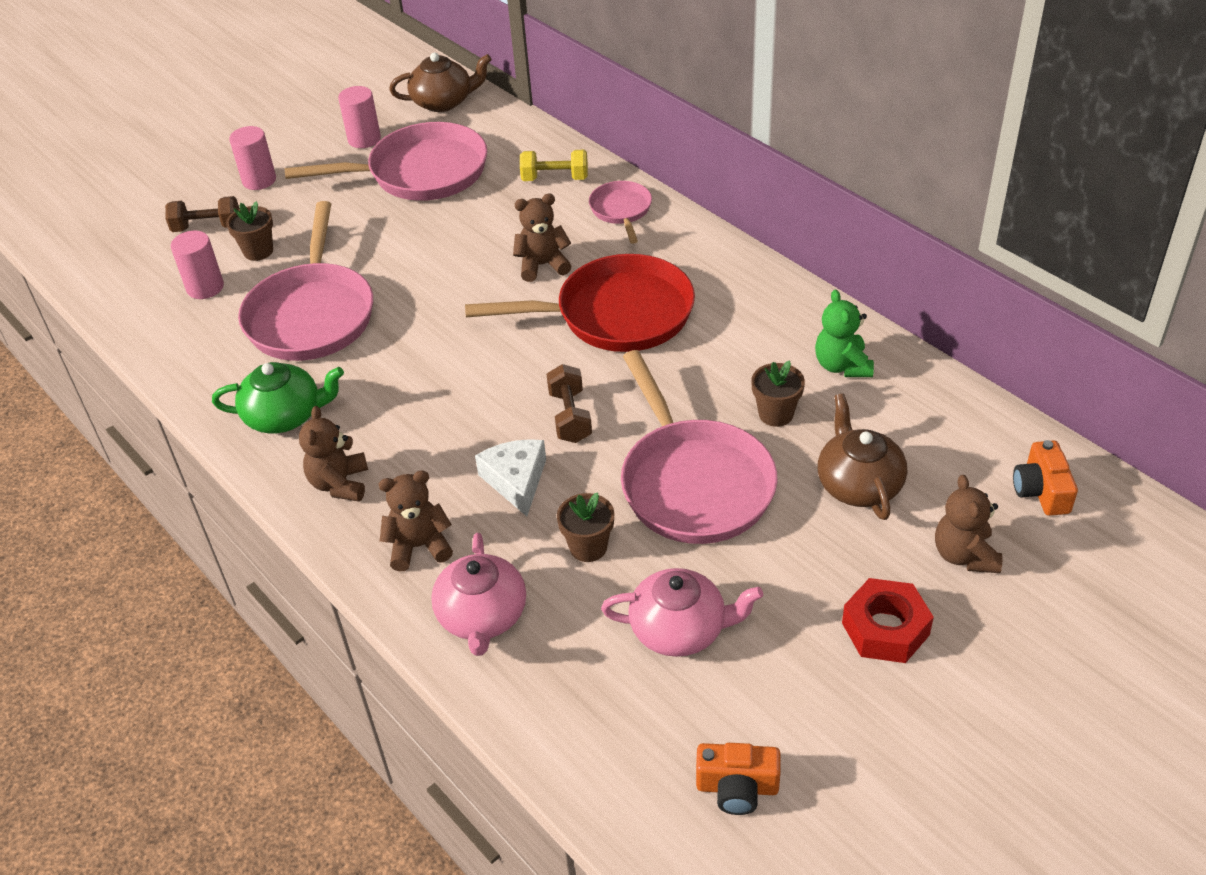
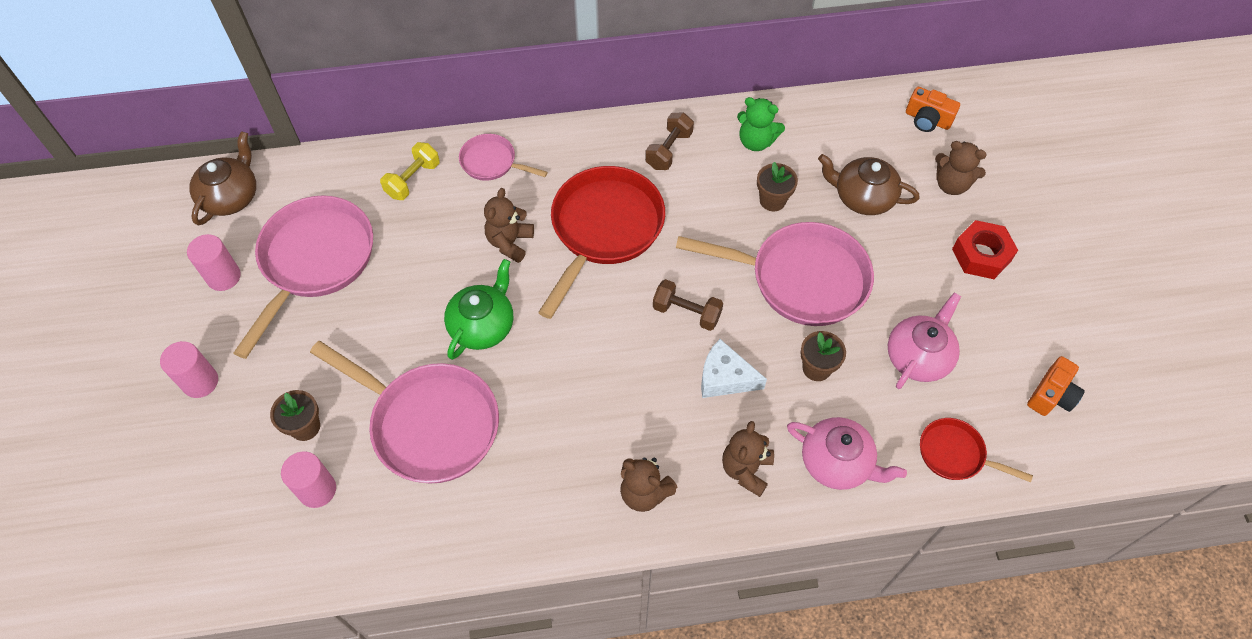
camera: 60 degrees left, 15 degrees up
brown dumbbell [165,196,240,232] -> brown dumbbell moved to [645,113,694,170]
green teapot [212,362,344,434] -> green teapot moved to [444,259,513,360]
none -> red pan [920,418,1033,482]

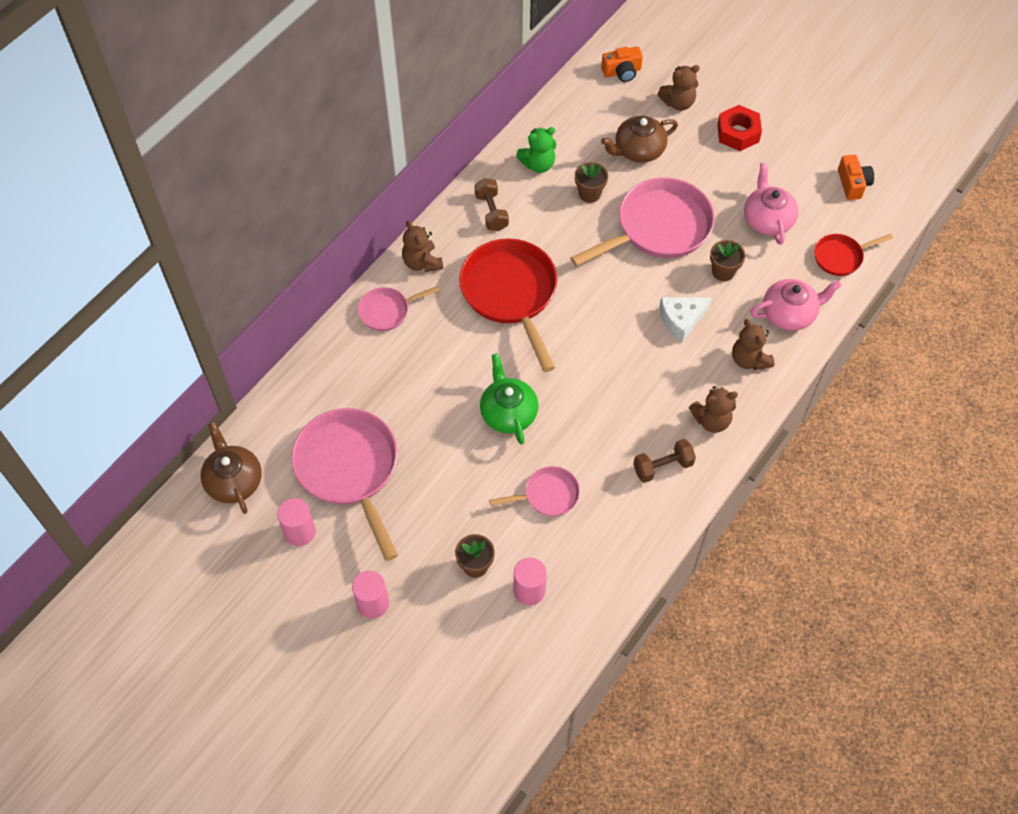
camera: 45 degrees left, 0 degrees up
pink pan [310,341,499,484] -> pink pan [489,466,580,516], size x0.51
yellow dumbbell [380,142,440,200] -> none
brown teddy bear [484,188,534,263] -> brown teddy bear moved to [402,220,443,272]
brown dumbbell [653,279,723,331] -> brown dumbbell moved to [633,439,696,483]

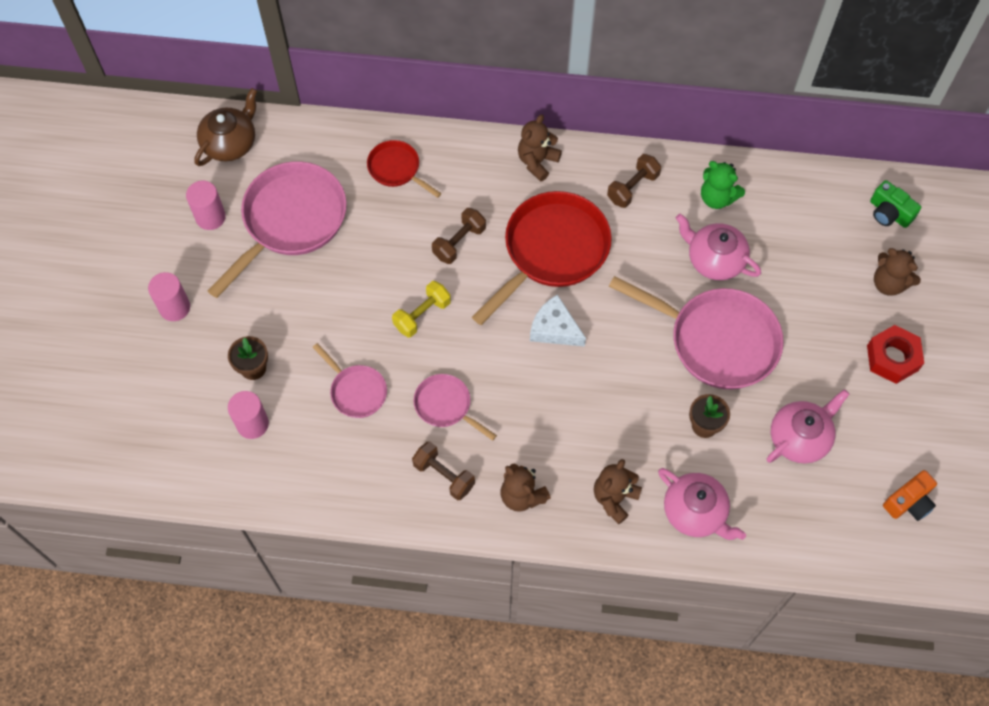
camera: 60 degrees right, 5 degrees up
pink pan [358,286,440,331] -> pink pan moved to [414,374,497,441]
green teapot [480,353,538,445] -> yellow dumbbell [392,281,451,337]
brown flower pot [575,162,608,203] -> pink teapot [676,214,761,280]
orange camera [601,46,643,82] -> green camera [870,180,921,228]
brown teapot [601,116,678,163] -> none
white cheese [659,297,712,342] -> white cheese moved to [530,294,586,347]
red pan [814,234,893,276] -> red pan moved to [367,140,442,198]
none -> brown dumbbell [432,208,486,264]

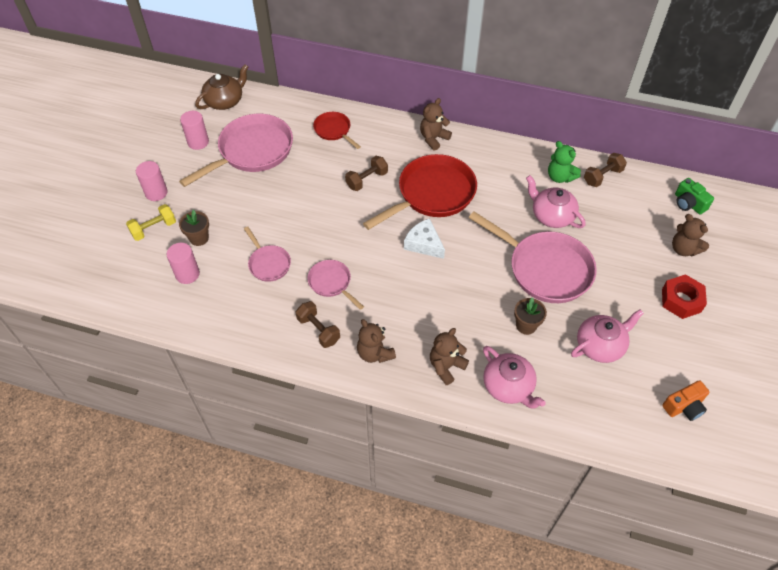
camera: 10 degrees right, 10 degrees down
yellow dumbbell [392,281,451,337] -> yellow dumbbell moved to [126,204,176,241]
brown dumbbell [607,154,661,208] -> brown dumbbell moved to [584,153,627,187]

